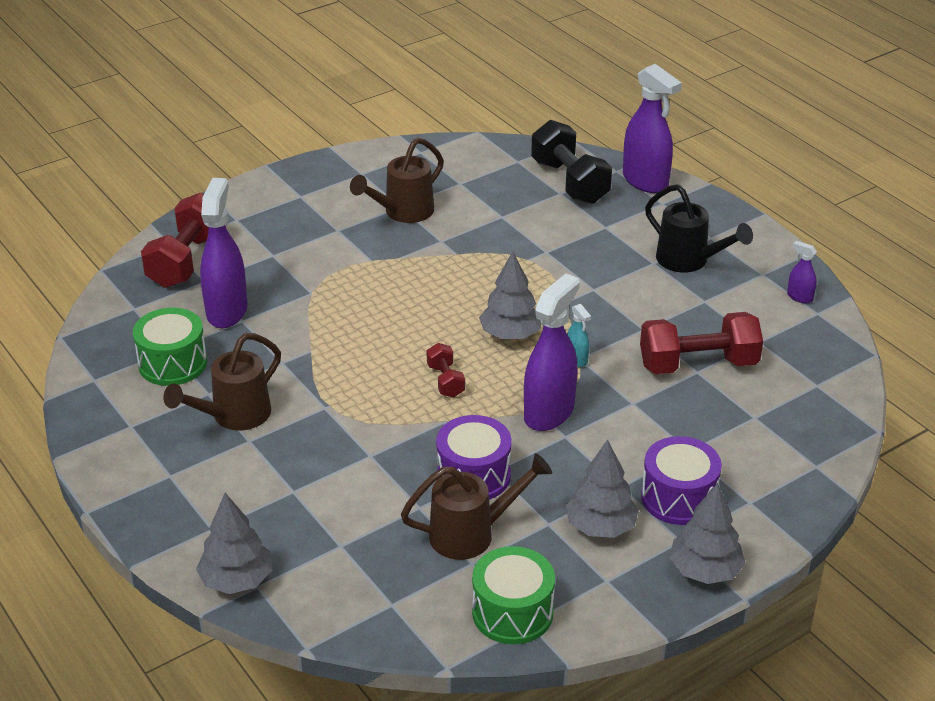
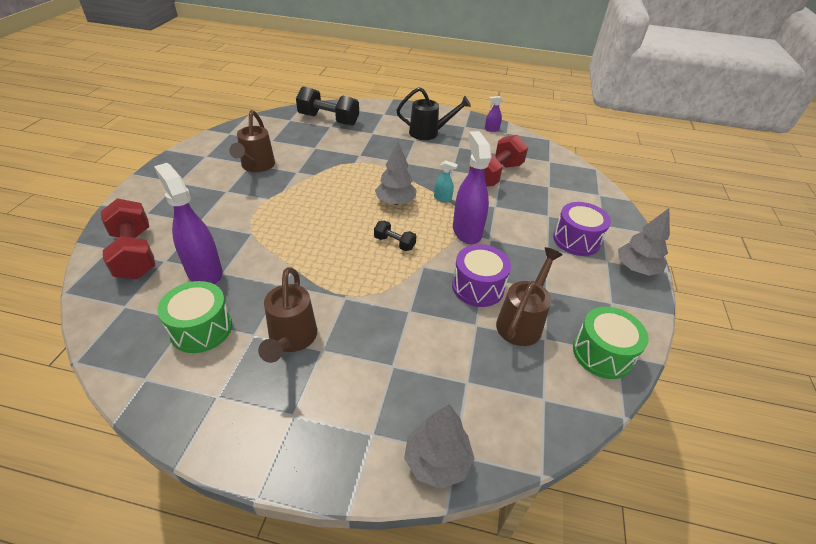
camera: 45 degrees left, 5 degrees up
red dumbbell [427,343,465,398] -> black dumbbell [374,221,416,251]
grey tree [566,439,639,538] -> none
purple spray bottle [623,64,682,193] -> none

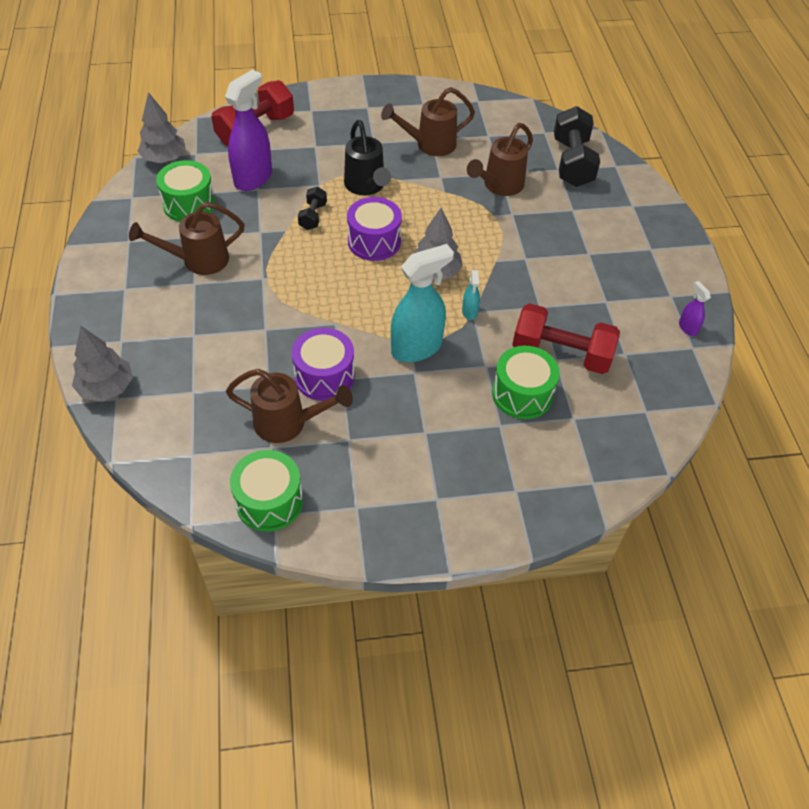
camera: 70 degrees right, 10 degrees up
black dumbbell [374,221,416,251] -> black dumbbell moved to [298,187,327,230]
black watering can [396,87,471,140] -> black watering can moved to [344,120,391,195]
purple spray bottle [453,131,492,244] -> turquoise spray bottle [391,244,454,362]
purple drum [553,202,611,256] -> purple drum moved to [347,197,402,261]
grey tree [618,208,670,276] -> grey tree moved to [137,92,186,163]
none -> brown watering can [467,123,533,196]
none -> green drum [492,346,560,419]

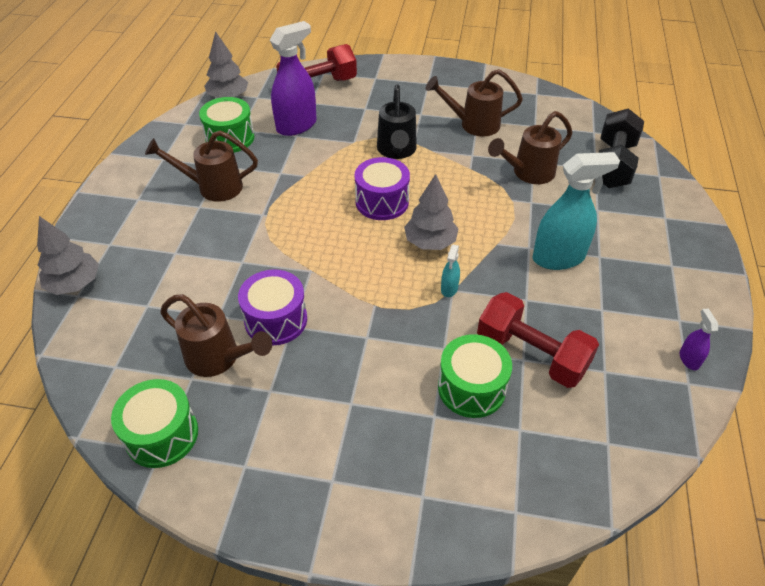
camera: 20 degrees right, 5 degrees down
black dumbbell [298,187,327,230] -> none
turquoise spray bottle [391,244,454,362] -> turquoise spray bottle moved to [533,152,620,270]

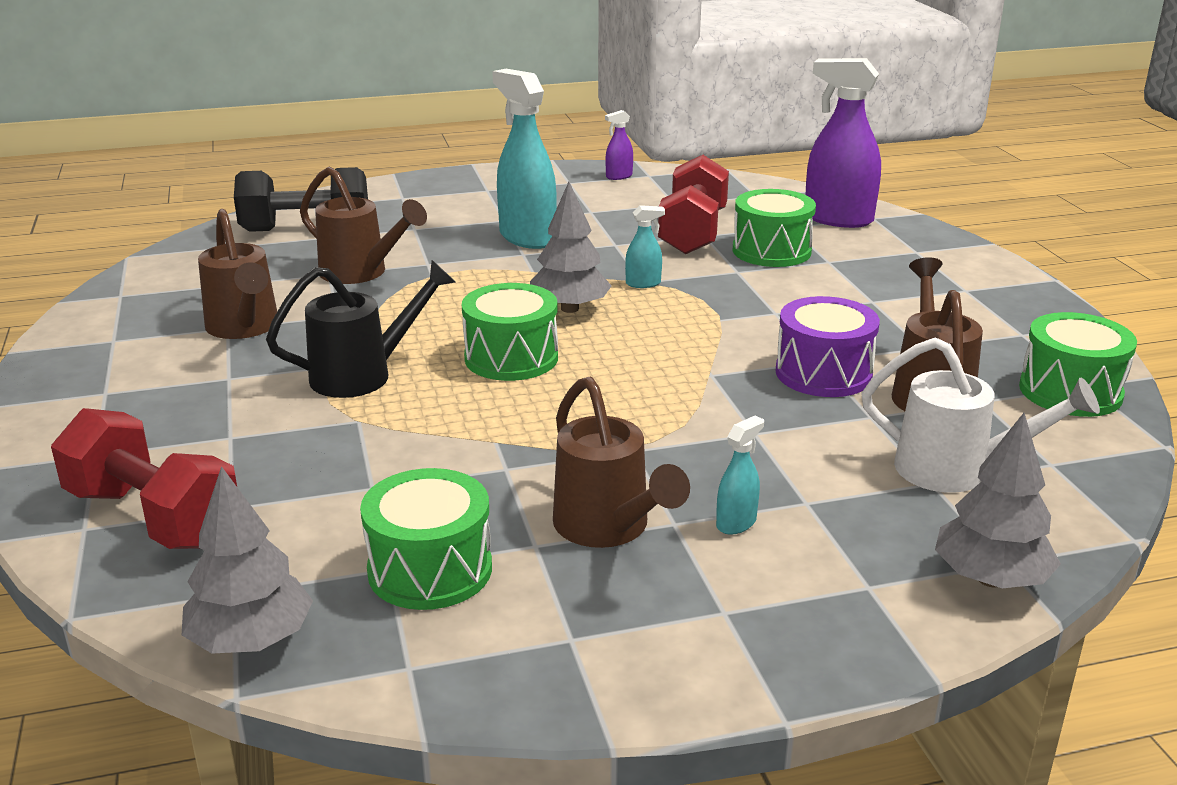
camera: 115 degrees left, 20 degrees down
purple spray bottle [270,21,317,136] -> purple spray bottle moved to [806,58,881,228]
purple drum [355,157,410,220] -> green drum [462,283,558,381]
none -> turquoise spray bottle [716,416,764,534]
none -> white watering can [861,337,1100,493]

